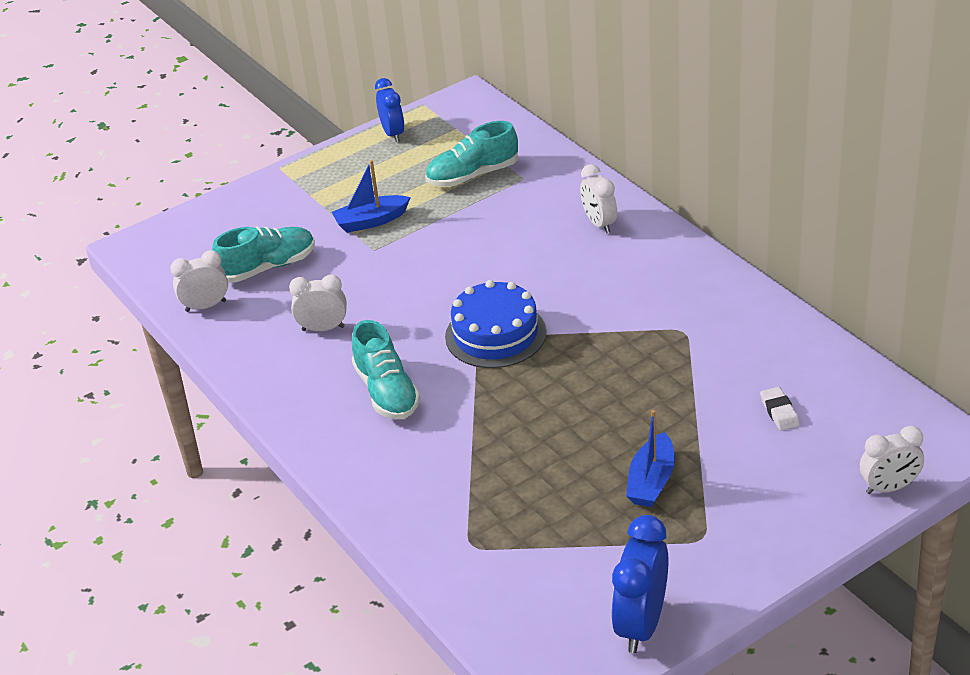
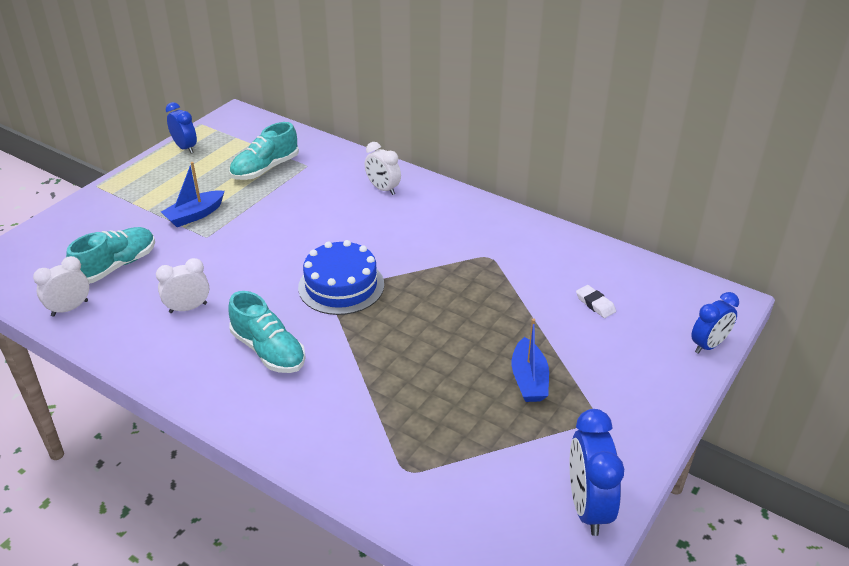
camera: 25 degrees left, 0 degrees up
white clock [860,426,924,494] -> blue clock [691,292,739,354]

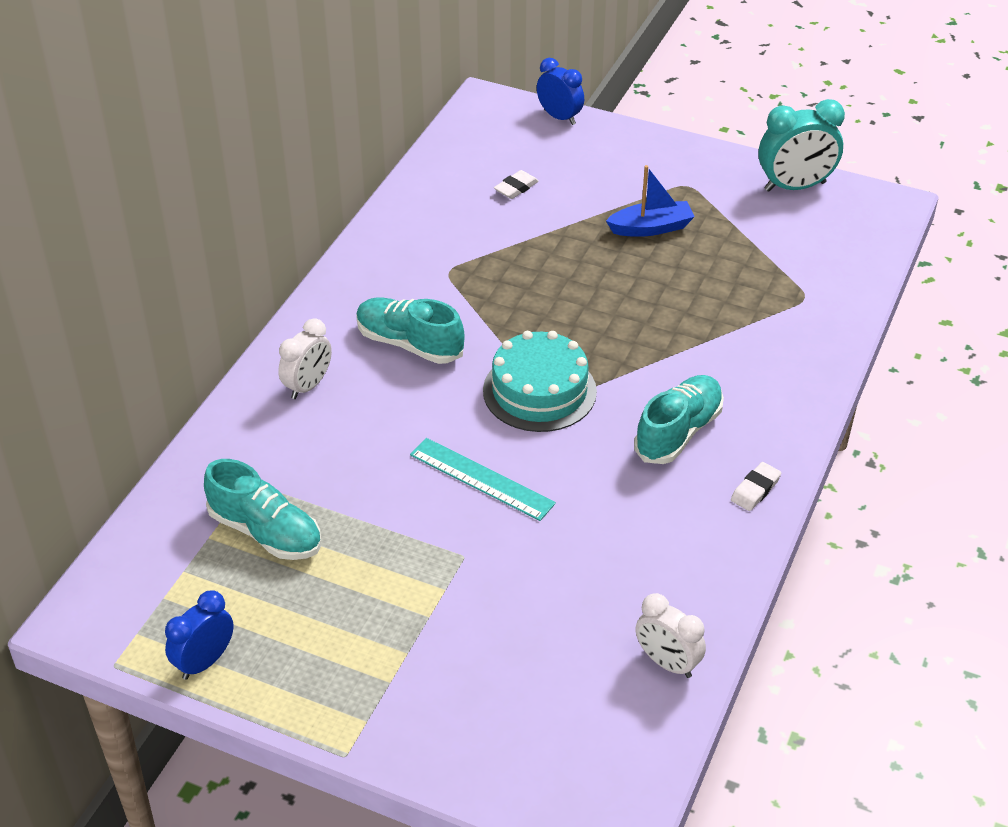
camera: 100 degrees left, 5 degrees up
turquoise shoe [66,227,155,284] -> turquoise shoe moved to [356,298,465,364]
white clock [156,258,209,313] -> none
blue boat [161,162,224,227] -> none
blue cake [298,240,384,315] -> turquoise cake [483,331,597,432]
blue clock [569,409,624,536] -> turquoise clock [759,99,845,192]
none -> turquoise ruler [410,438,556,521]
none -> white eraser [731,462,781,511]

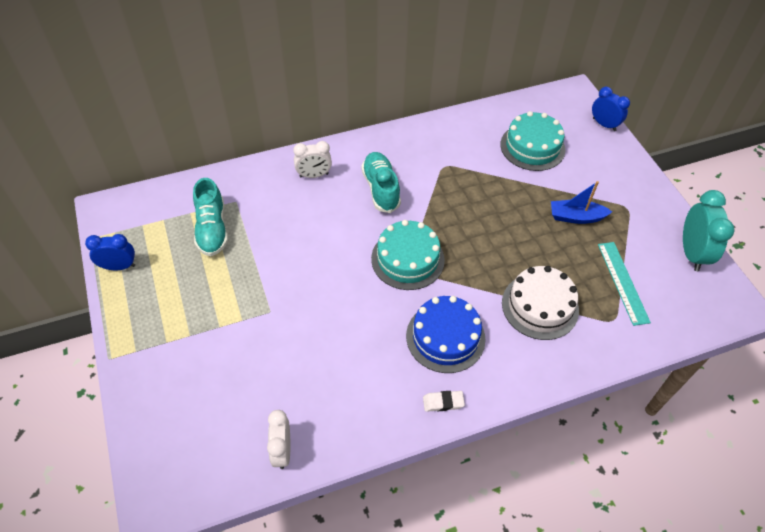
camera: 45 degrees right, 10 degrees up
turquoise ruler [410,438,556,521] -> turquoise ruler moved to [598,242,651,326]
white eraser [494,170,539,199] -> turquoise cake [500,111,565,171]
blue clock [537,58,584,125] -> blue clock turned 45 degrees counterclockwise [592,87,630,131]
blue boat [606,165,695,237] -> blue boat turned 150 degrees clockwise [551,181,612,224]
turquoise shoe [634,375,724,464] -> blue cake [406,296,486,373]
turquoise clock [759,99,845,192] -> turquoise clock turned 120 degrees counterclockwise [683,190,735,271]
none -> white cake [502,266,579,340]

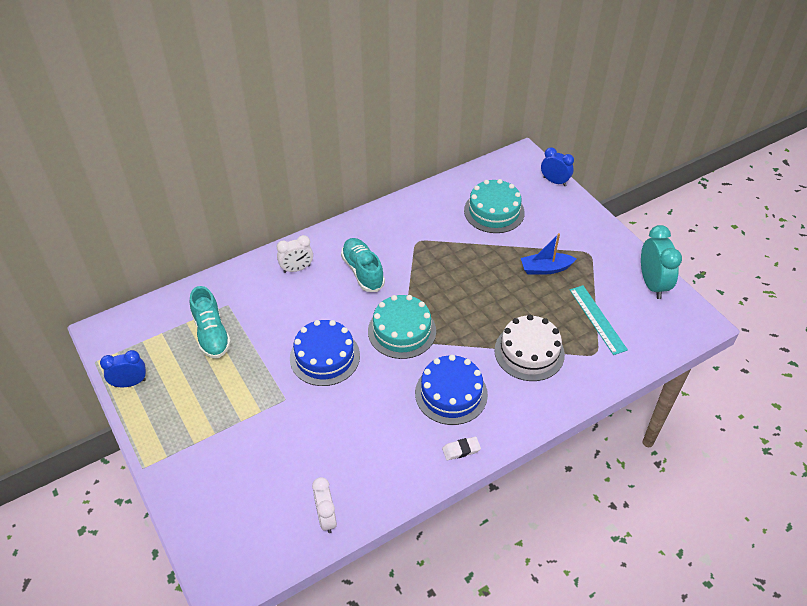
camera: 10 degrees left, 5 degrees down
none -> blue cake [290,320,360,386]

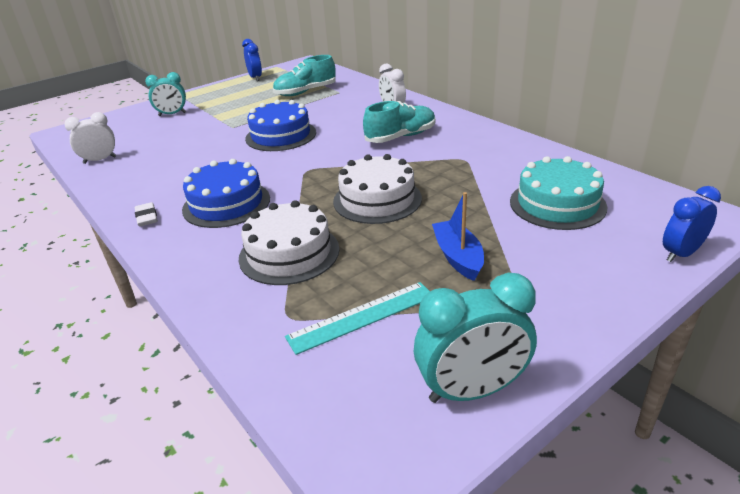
camera: 85 degrees right, 15 degrees down
turquoise cake [368,295,436,359] -> none
blue clock [541,147,574,186] -> blue clock turned 150 degrees counterclockwise [663,186,721,262]
none -> turquoise clock [145,72,186,116]
none -> white cake [333,154,422,224]

